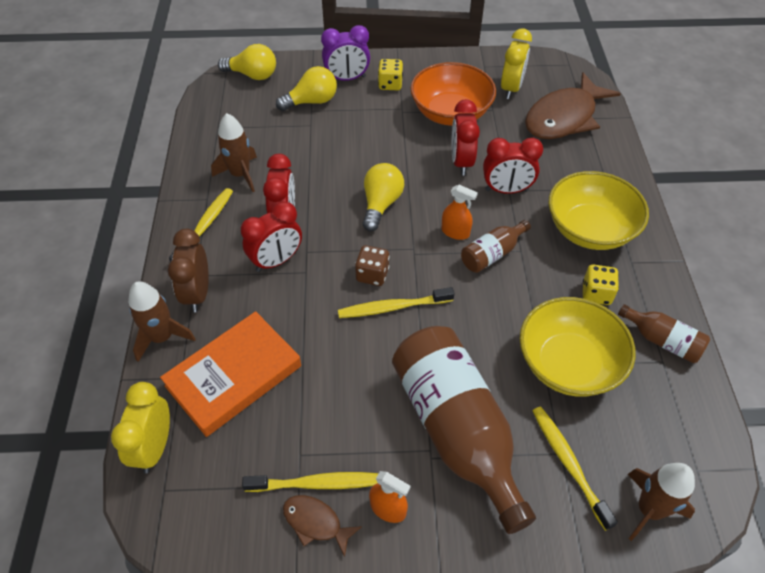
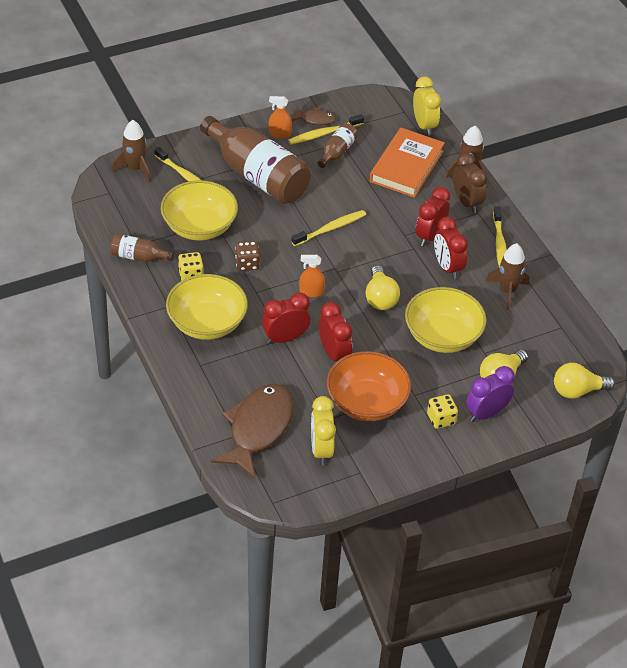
camera: 155 degrees right, 5 degrees down
brown dice [355,245,390,286] -> brown dice moved to [235,241,260,271]
brown bottle [461,220,531,273] -> brown bottle moved to [318,123,358,168]
none -> yellow bowl [405,287,487,353]

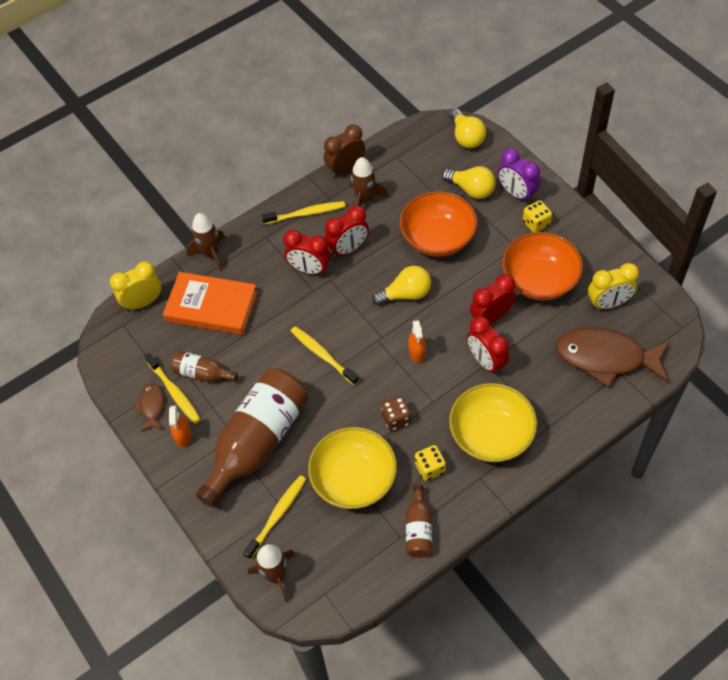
camera: 95 degrees left, 10 degrees up
yellow bowl [405,287,487,353] -> orange bowl [400,191,477,257]
brown clock [453,153,487,213] -> brown clock moved to [324,125,365,177]

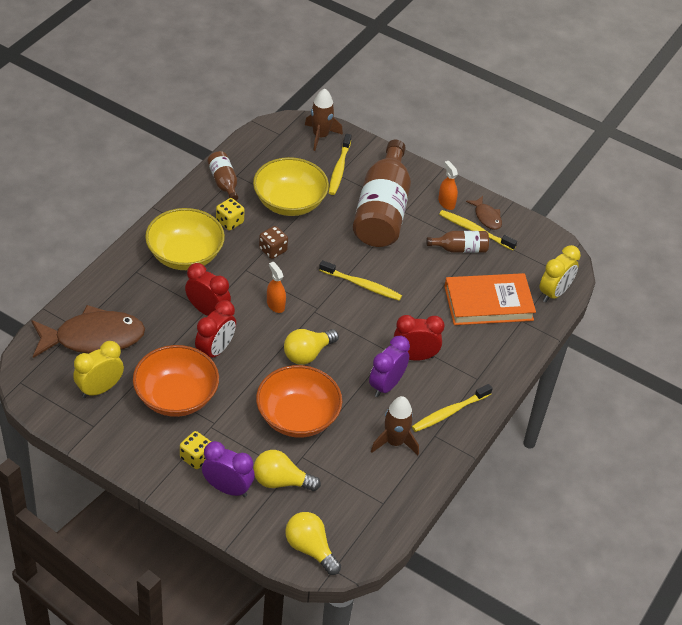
camera: 150 degrees right, 10 degrees down
brown rocket [187,213,225,271] -> none
brown clock [324,125,365,177] -> none
red clock [325,205,369,258] -> purple clock [369,336,410,397]

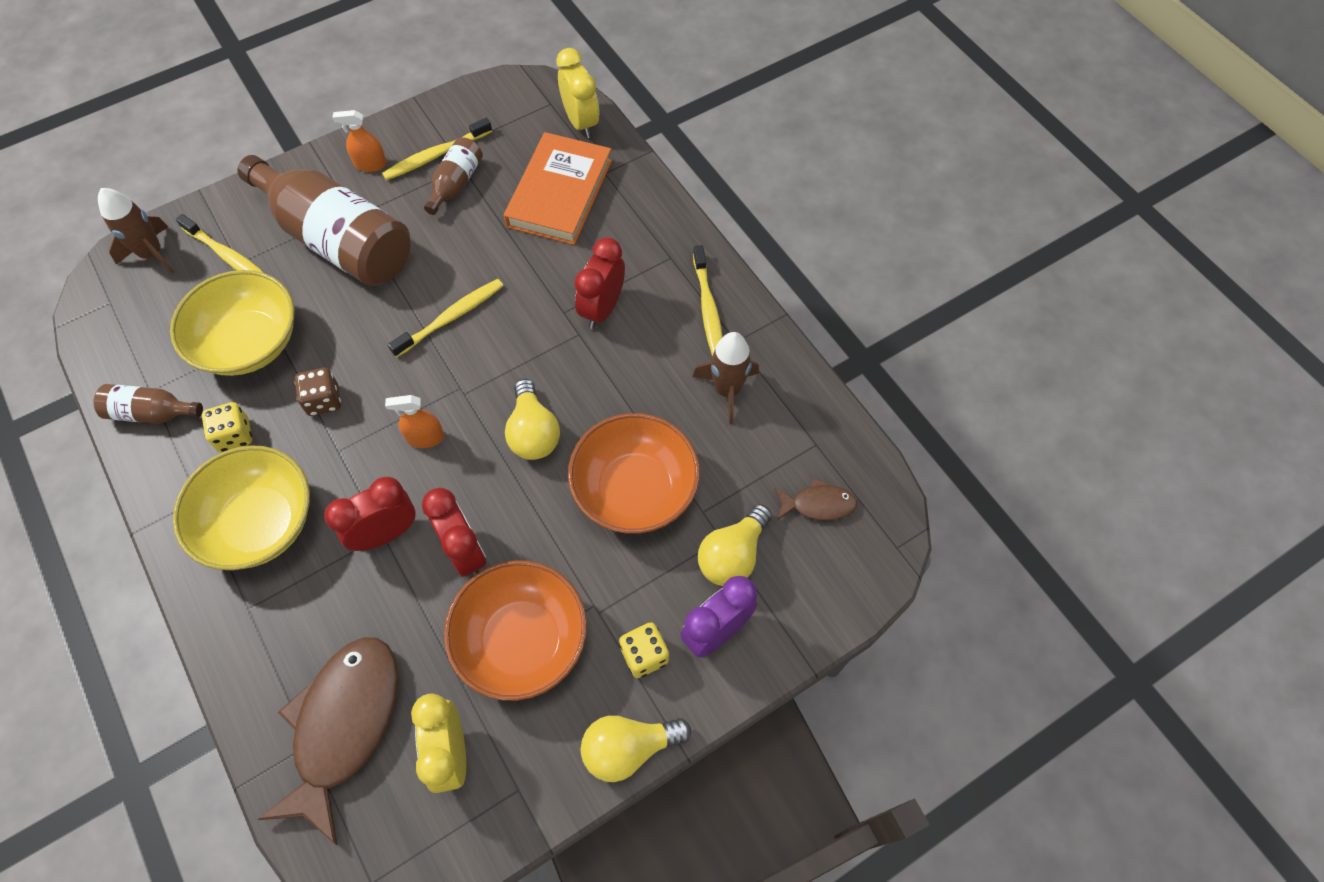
camera: 60 degrees left, 15 degrees up
yellow light bulb [285,512,341,575] -> yellow light bulb moved to [581,715,691,782]
purple clock [369,336,410,397] -> none
brown fish [466,196,502,230] -> brown fish moved to [775,478,857,521]

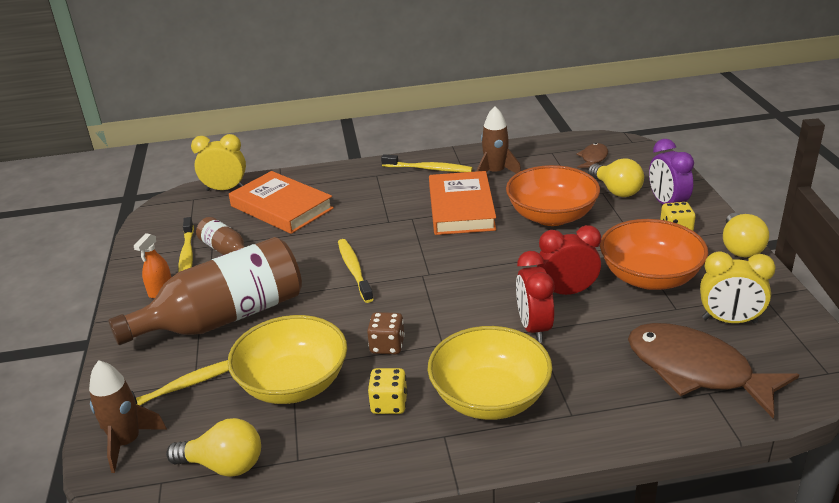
camera: 65 degrees left, 30 degrees down
brown bottle [93,384,203,424] -> none
orange spray bottle [385,395,444,448] -> none
yellow light bulb [505,379,560,460] -> yellow light bulb moved to [166,418,261,477]
red clock [574,237,625,329] -> none
none -> orange book [429,171,496,235]

